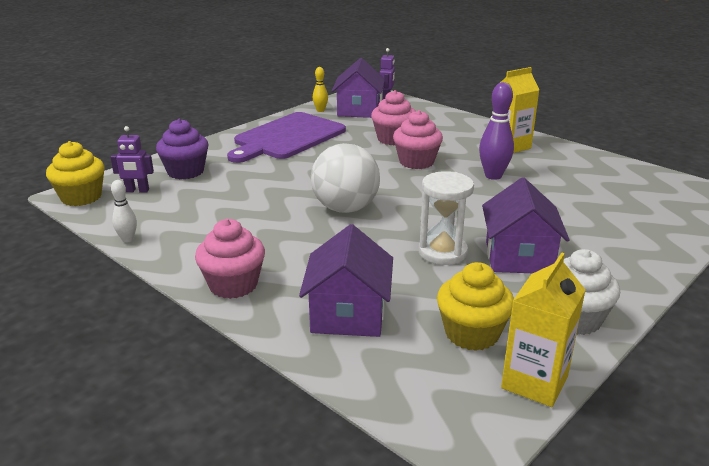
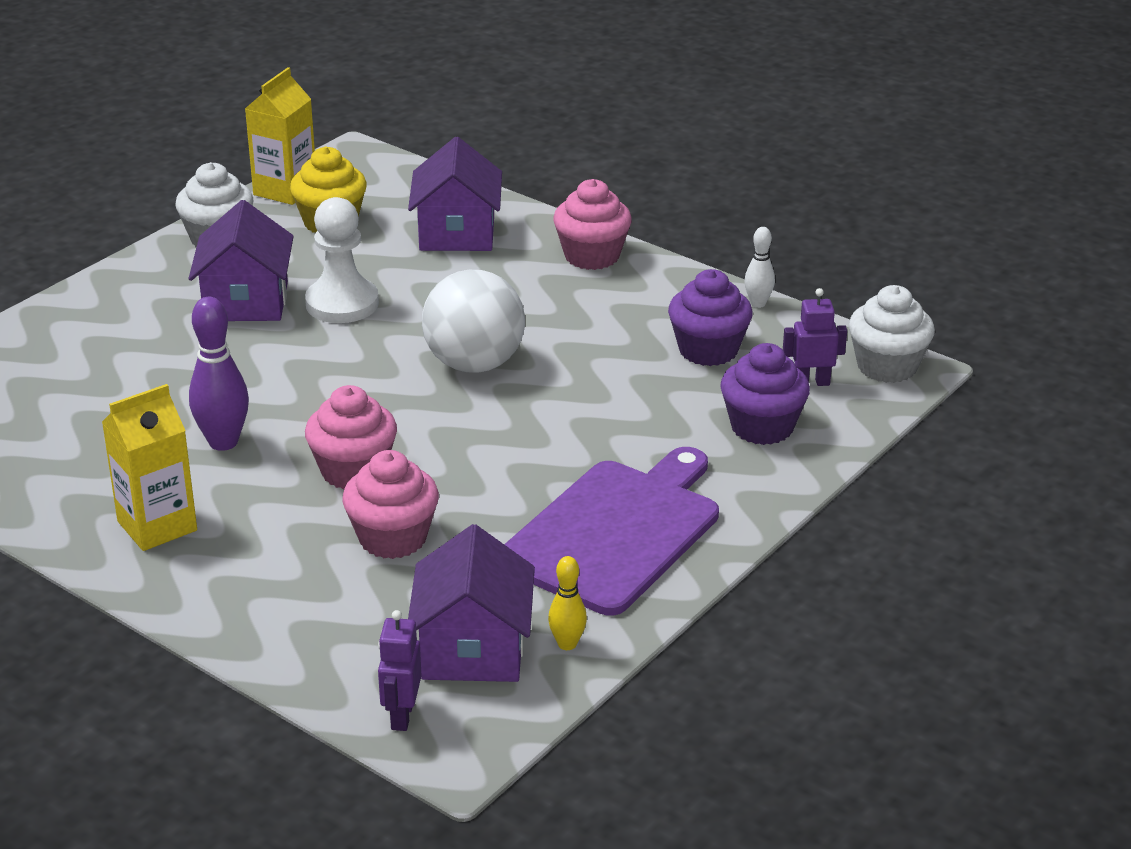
camera: 175 degrees right, 5 degrees up
yellow cupcake [46,141,105,206] -> white cupcake [849,285,935,383]
white hourglass [419,171,474,265] -> white pawn [305,197,379,323]
none -> purple cupcake [668,269,753,366]

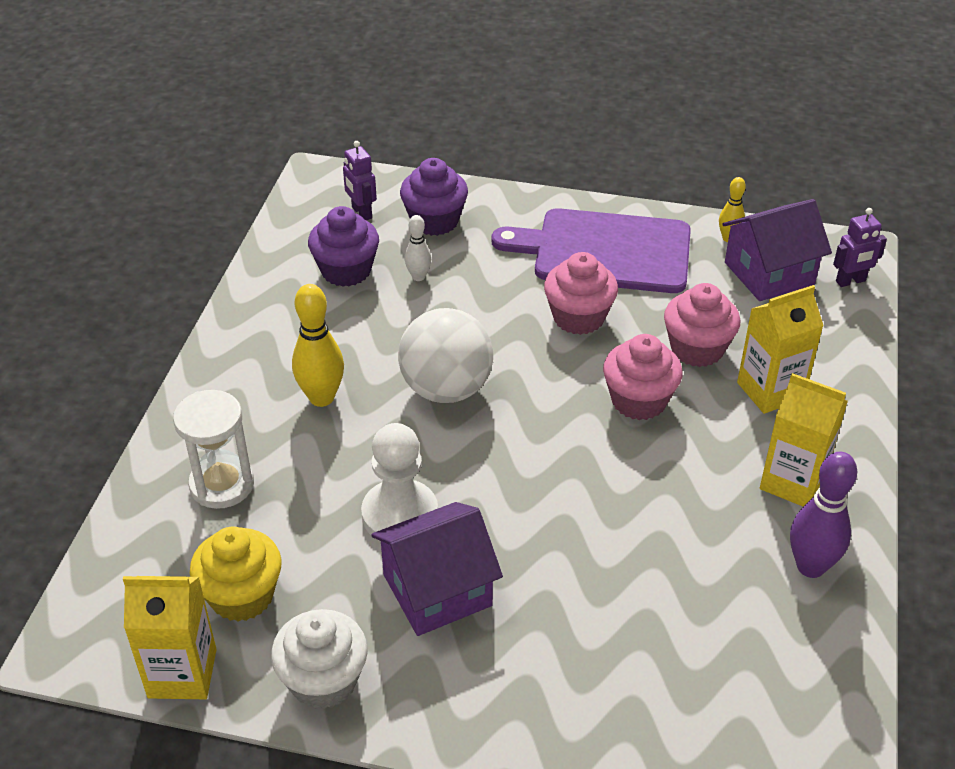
camera: 115 degrees left, 10 degrees up
purple bowling pin [189,297,249,451] -> purple bowling pin moved to [790,452,857,578]
purple house [408,137,502,251] -> white hourglass [173,390,254,509]
pink cupcake [553,179,632,270] -> pink cupcake moved to [544,252,618,335]
white bowling pin [744,227,775,308] -> white bowling pin moved to [405,215,431,281]
white cupcake [849,285,935,383] -> none
none -> yellow bowling pin [292,284,344,407]
none -> yellow carton [737,285,824,414]

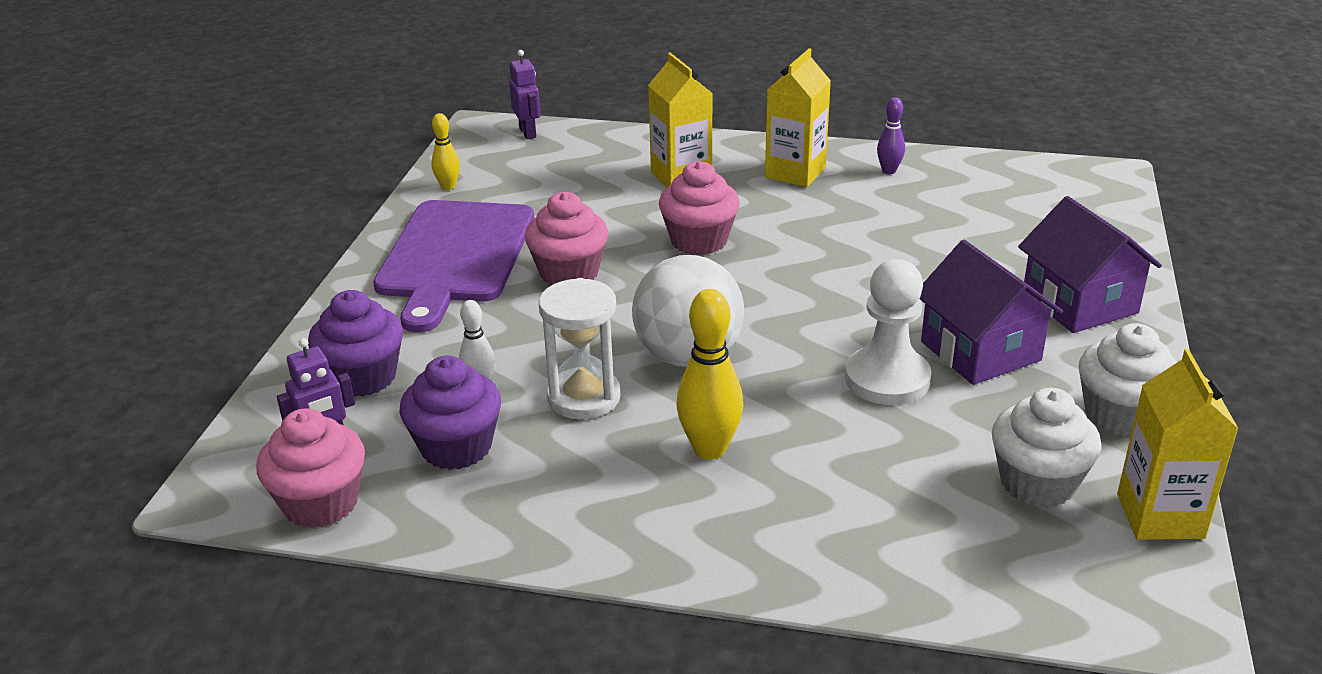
camera: 90 degrees left, 10 degrees down
white hourglass [173,390,254,509] -> white hourglass moved to [539,278,621,419]
yellow cupcake [190,526,282,622] -> white cupcake [992,388,1102,507]
pink cupcake [664,283,740,367] -> pink cupcake moved to [256,408,365,528]
purple house [722,199,832,301] -> purple house moved to [1018,196,1162,333]
purple bowling pin [790,452,857,578] -> purple bowling pin [877,97,905,174], size x0.57

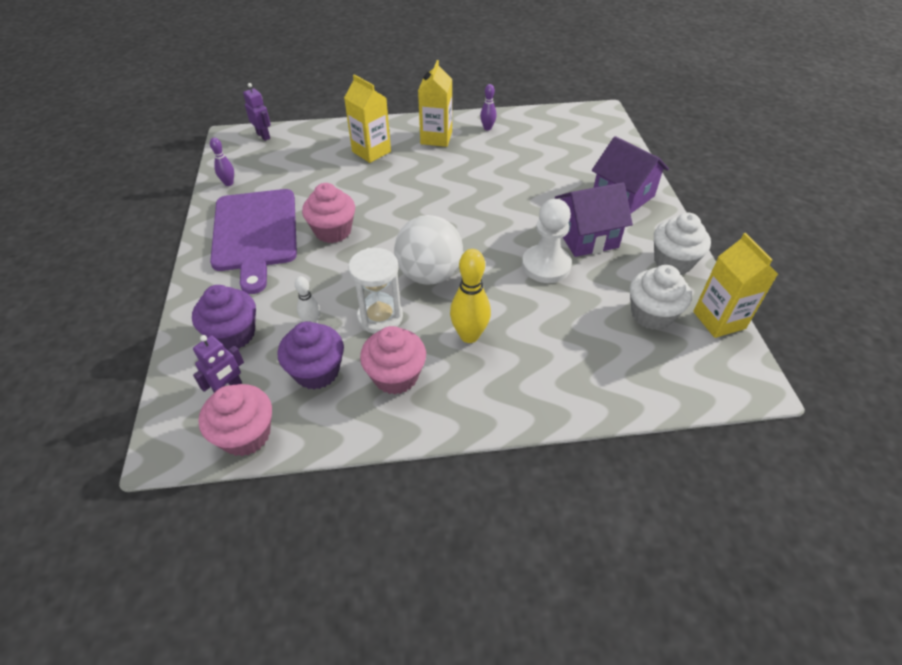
camera: 20 degrees left, 15 degrees up
yellow bowling pin [431,113,460,190] -> purple bowling pin [210,137,234,186]
pink cupcake [659,161,740,255] -> pink cupcake moved to [360,326,426,394]
purple house [919,240,1063,385] -> purple house turned 60 degrees counterclockwise [555,182,633,257]

